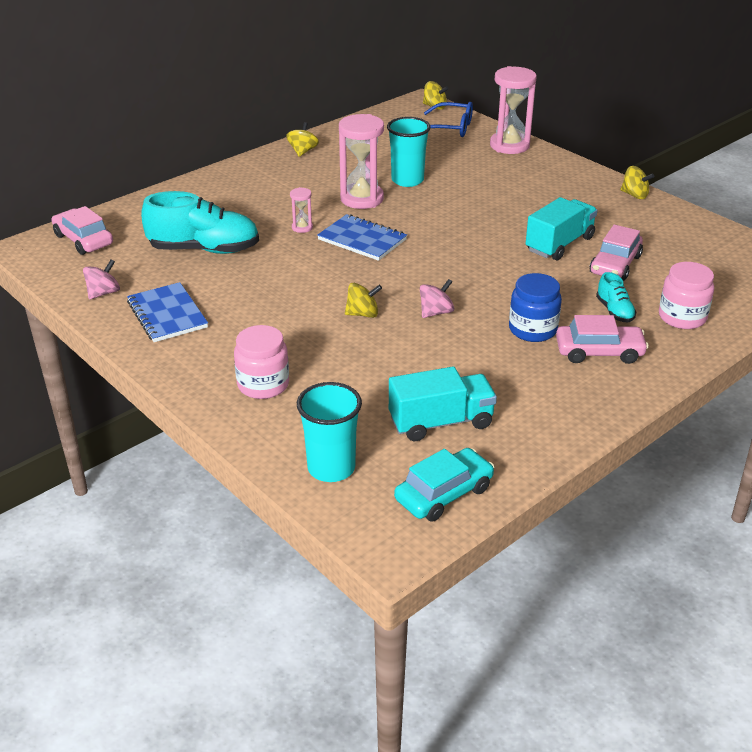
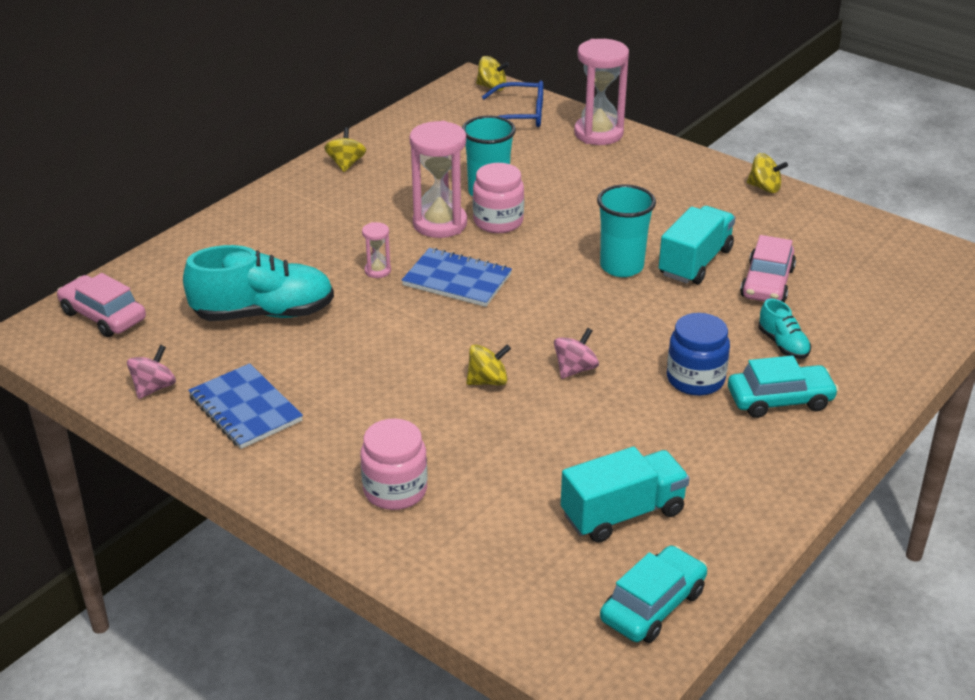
camera: 10 degrees left, 0 degrees up
turquoise cup [297,382,362,482] -> turquoise cup moved to [597,185,656,277]
pink car [556,315,649,364] -> turquoise car [728,355,839,418]
pink jar [659,262,714,329] -> pink jar moved to [473,163,524,233]

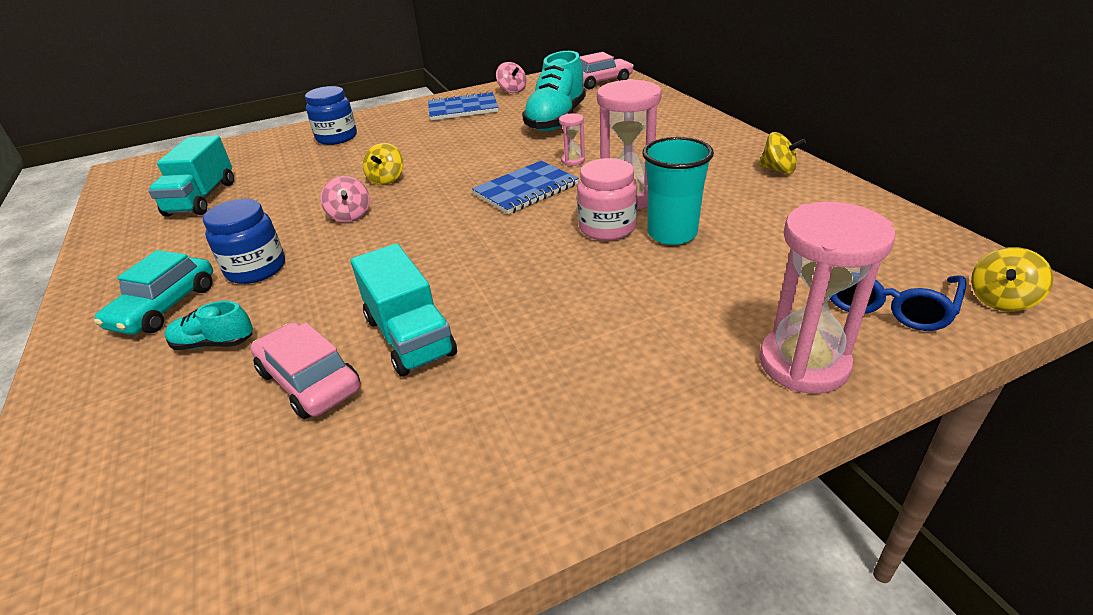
camera: 120 degrees right, 0 degrees up
pink jar [360,418,427,510] -> blue jar [305,86,357,145]
turquoise cup [597,185,656,277] -> none
turquoise car [600,546,707,643] -> none
yellow spinning top [747,153,788,193] -> none

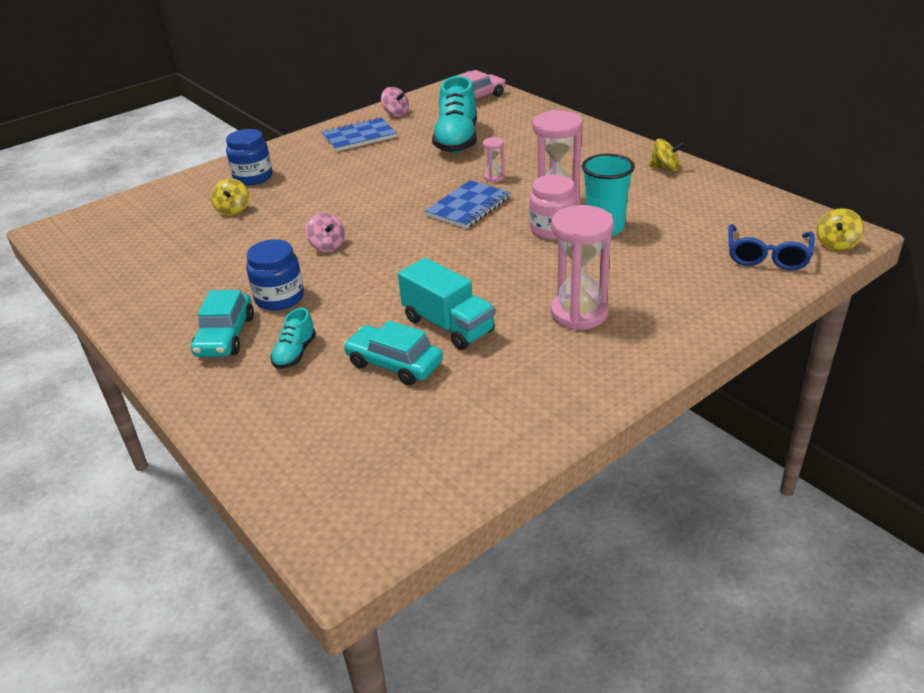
camera: 15 degrees left, 0 degrees up
turquoise truck [148,136,234,217] -> none
turquoise shoe [164,301,253,350] -> turquoise shoe turned 60 degrees counterclockwise [270,308,316,369]
pink car [250,322,360,419] -> turquoise car [343,320,443,385]
yellow spinning top [363,143,403,185] -> yellow spinning top moved to [211,178,249,216]
pink hourglass [759,202,895,394] -> pink hourglass moved to [550,205,614,330]

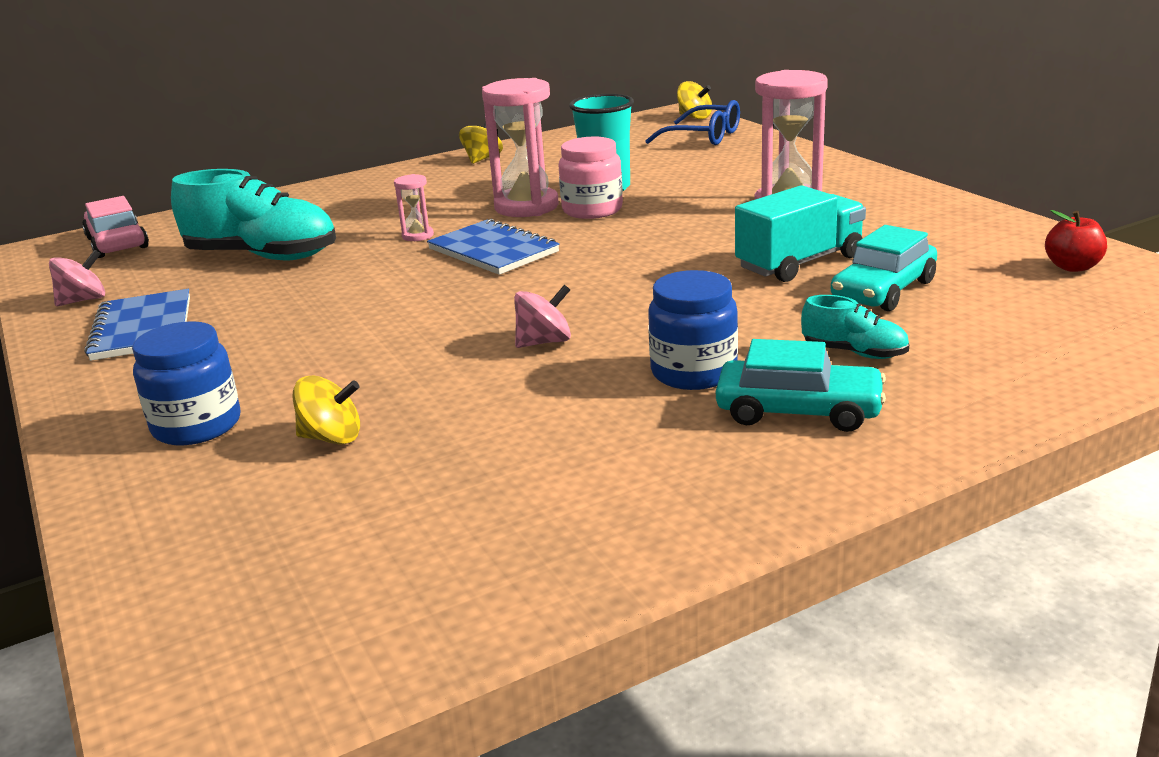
camera: 80 degrees left, 10 degrees down
none -> red apple [1045,210,1107,272]

